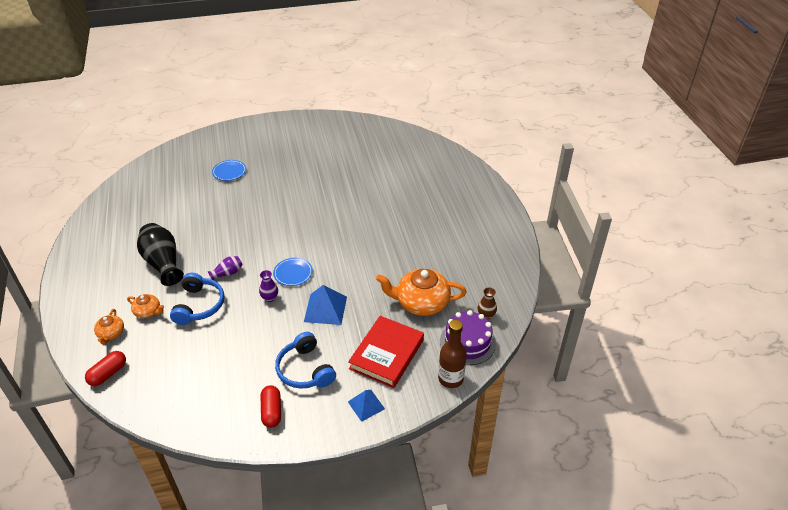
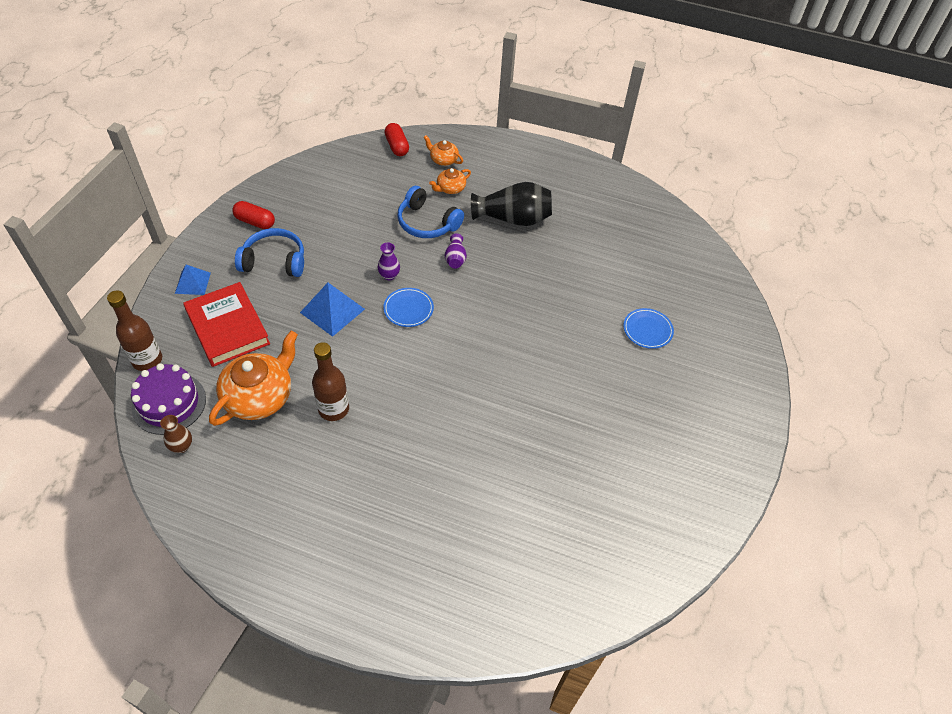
camera: 120 degrees right, 10 degrees up
none -> brown bottle [312,342,349,421]

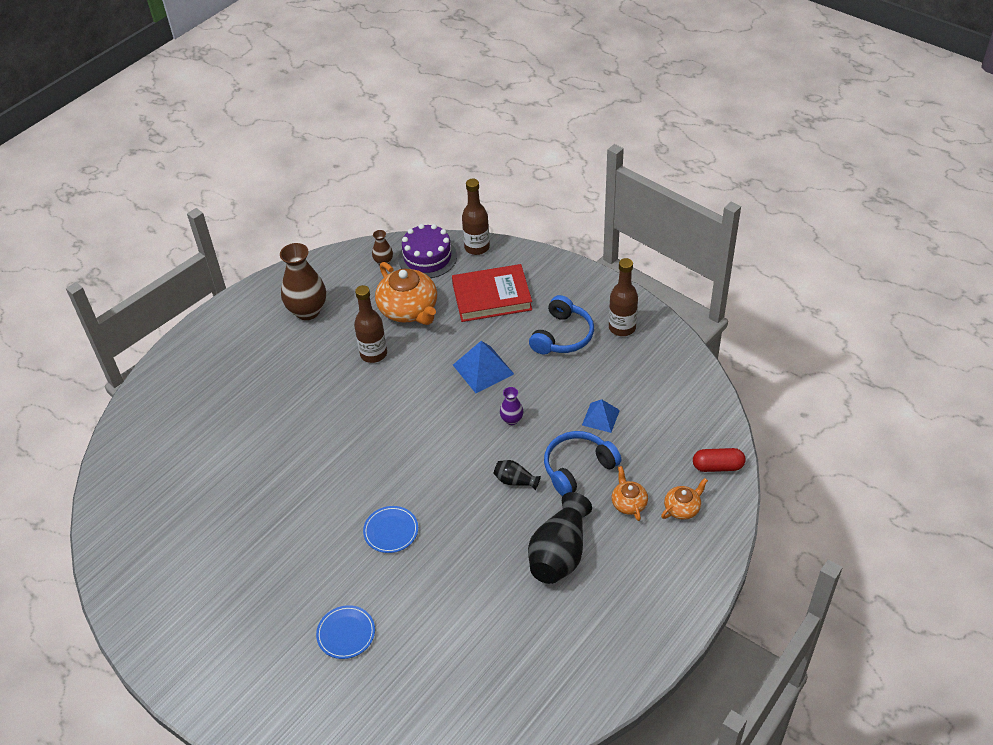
camera: 115 degrees right, 5 degrees down
blue pyramid [175,265,211,295] -> blue pyramid moved to [582,399,620,433]
red capsule [232,201,275,229] -> brown bottle [609,258,638,336]
blue plate [383,288,434,327] -> blue plate moved to [363,506,418,553]
purple vase [445,233,467,269] -> black vase [493,460,541,490]
none -> brown vase [280,243,326,320]

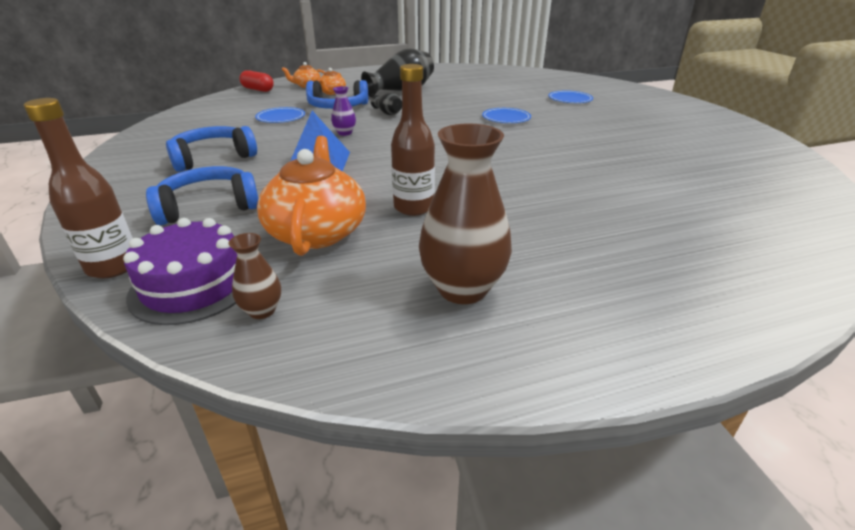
camera: 150 degrees left, 15 degrees down
red book [452,264,532,322] -> blue headphones [146,166,259,225]
blue pyramid [582,399,620,433] -> blue plate [255,107,305,123]
brown bottle [609,258,638,336] -> none

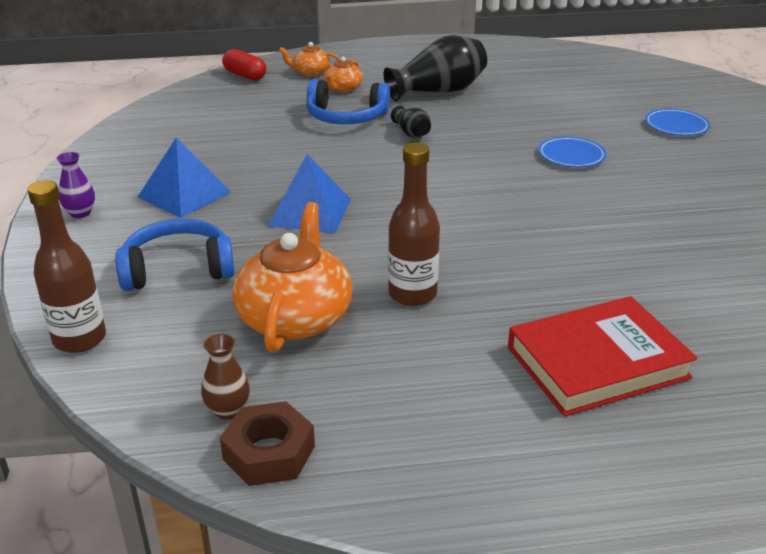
camera: 10 degrees right, 0 degrees up
purple cake [123,218,237,325] -> none
blue headphones [166,126,257,172] -> blue pyramid [138,137,231,218]
blue plate [255,107,305,123] -> none
purple vase [331,86,356,136] -> purple vase moved to [56,152,95,218]
brown vase [419,123,512,304] -> none
none -> brown nut [220,401,315,486]
none -> red book [508,296,698,417]

